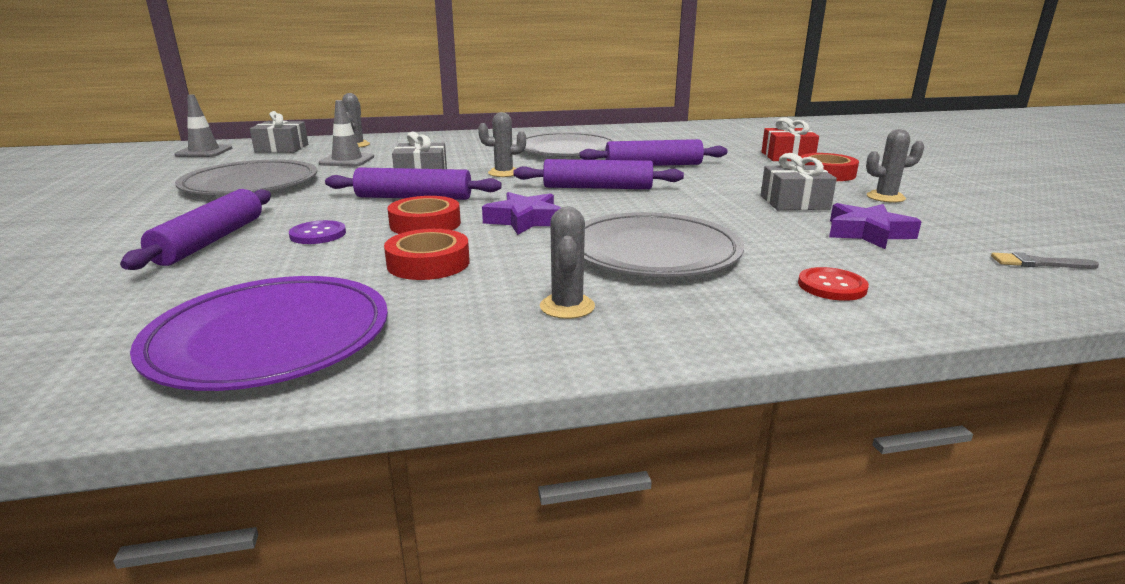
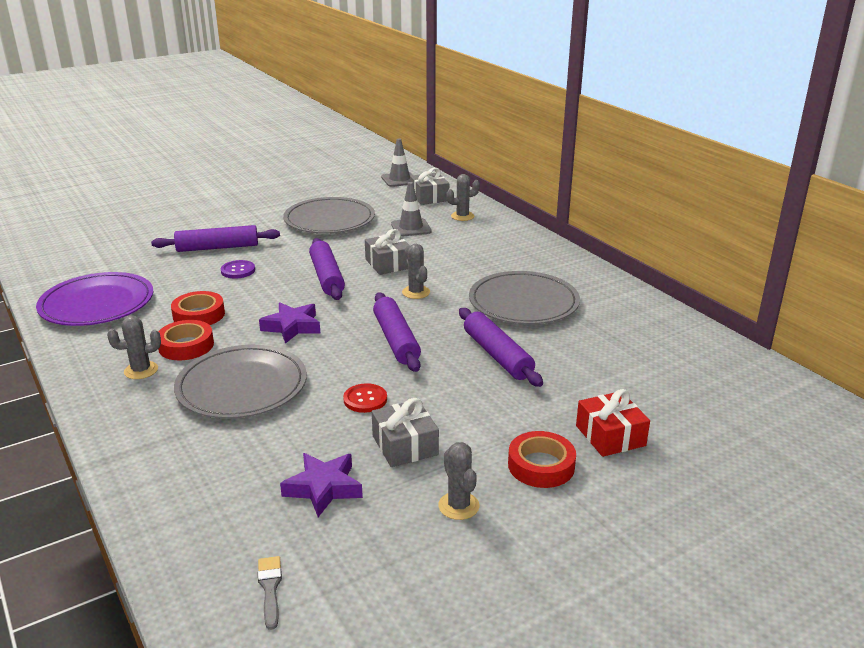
camera: 70 degrees right, 5 degrees up
red tape [388,196,461,234] -> red tape moved to [158,320,214,360]
red button [798,267,869,301] -> red button moved to [343,383,387,413]

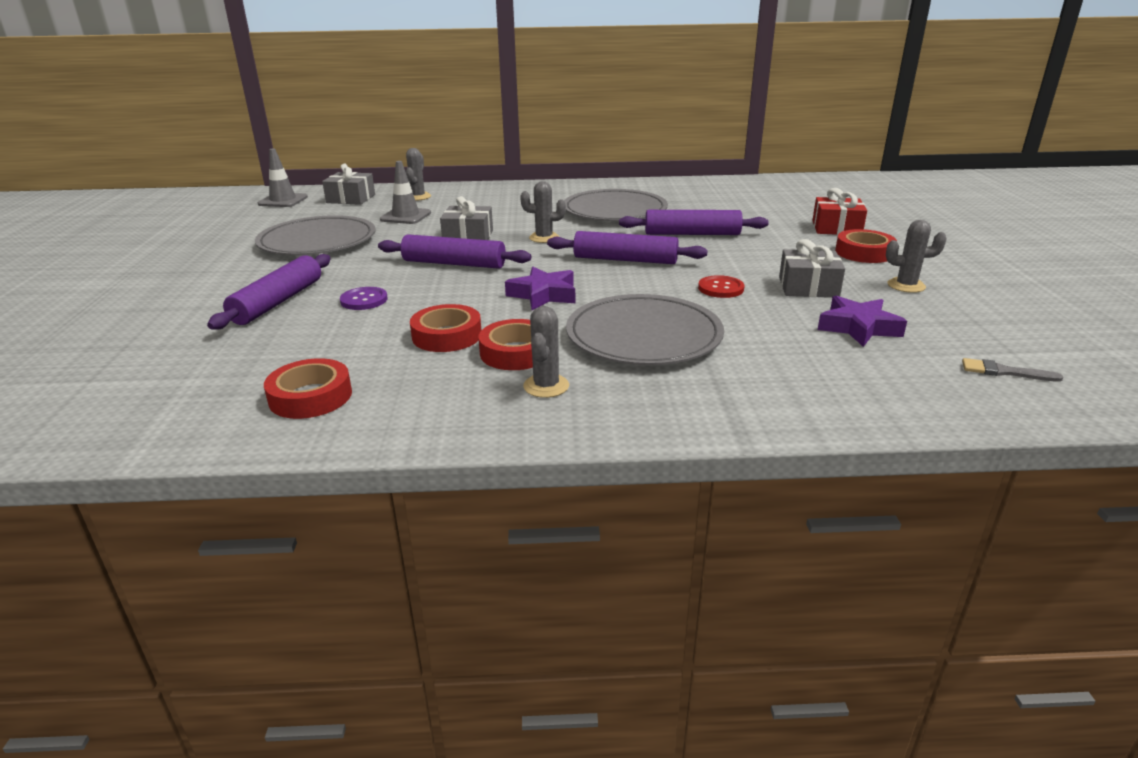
camera: 60 degrees left, 0 degrees up
purple plate [36,272,154,326] -> red tape [264,358,352,419]

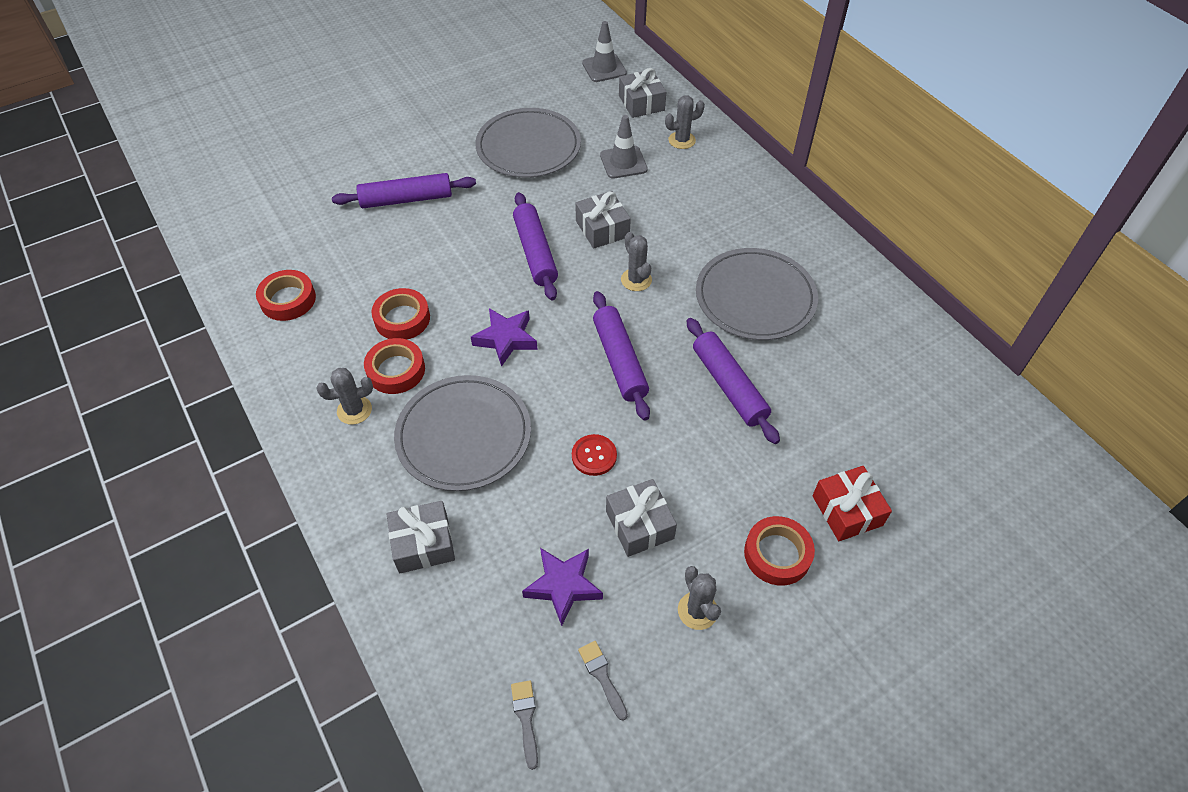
camera: 60 degrees right, 25 degrees up
purple button [340,287,388,310] -> none
none -> grey gift [387,501,455,573]
none -> grey brush [578,641,628,721]

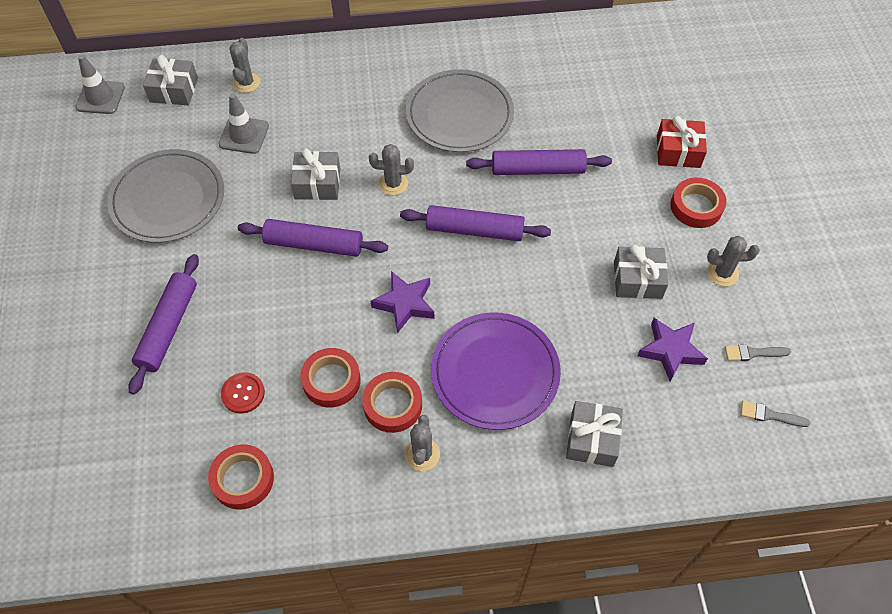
camera: 65 degrees left, 5 degrees up
grey plate [394,375,531,491] -> purple plate [431,313,561,430]
red button [572,434,617,476] -> red button moved to [221,372,265,414]

